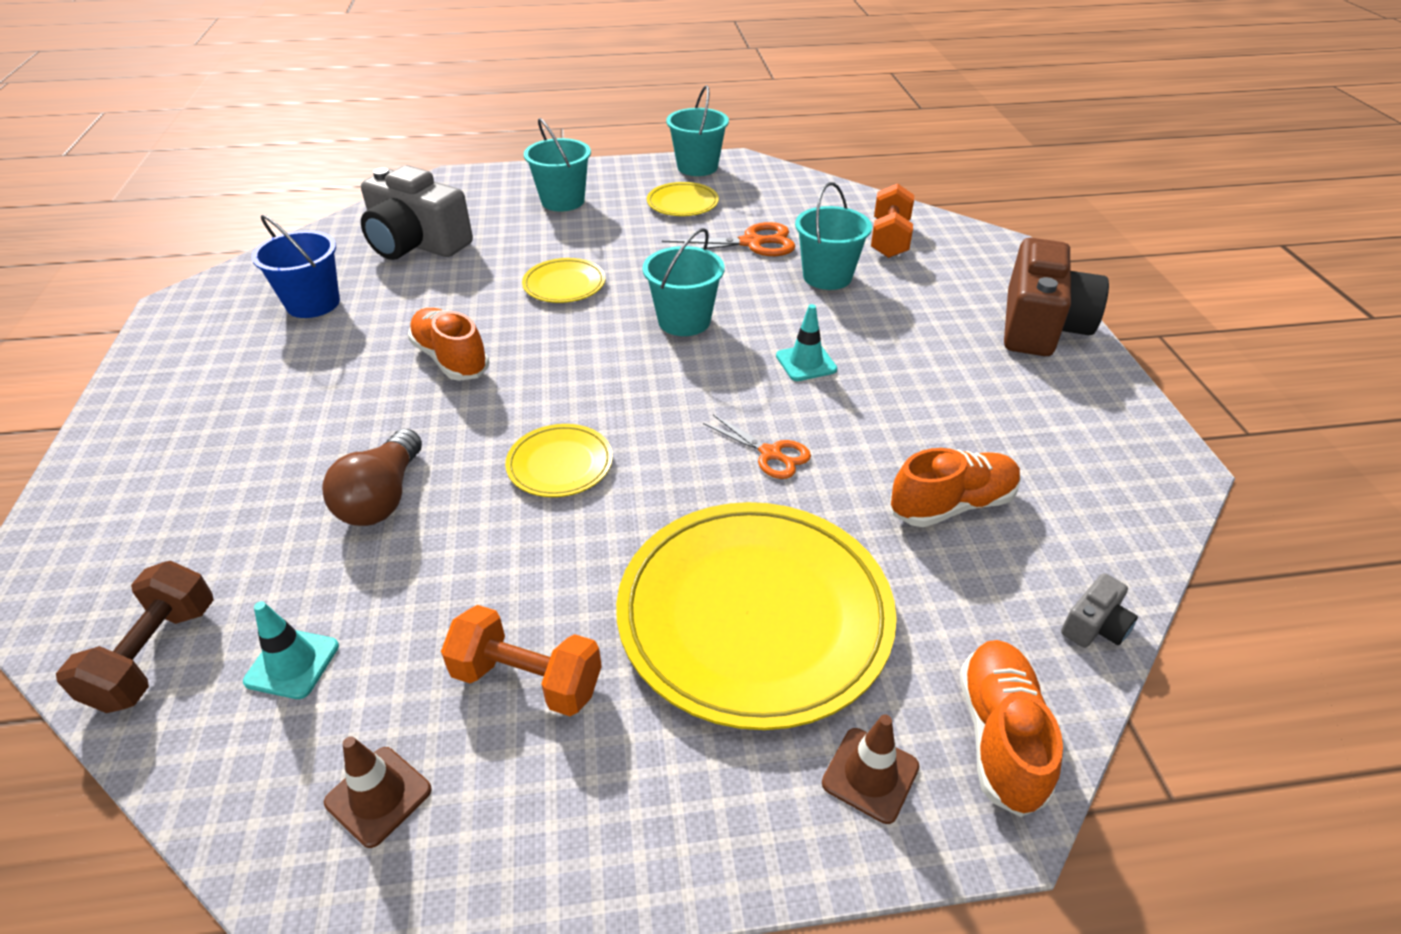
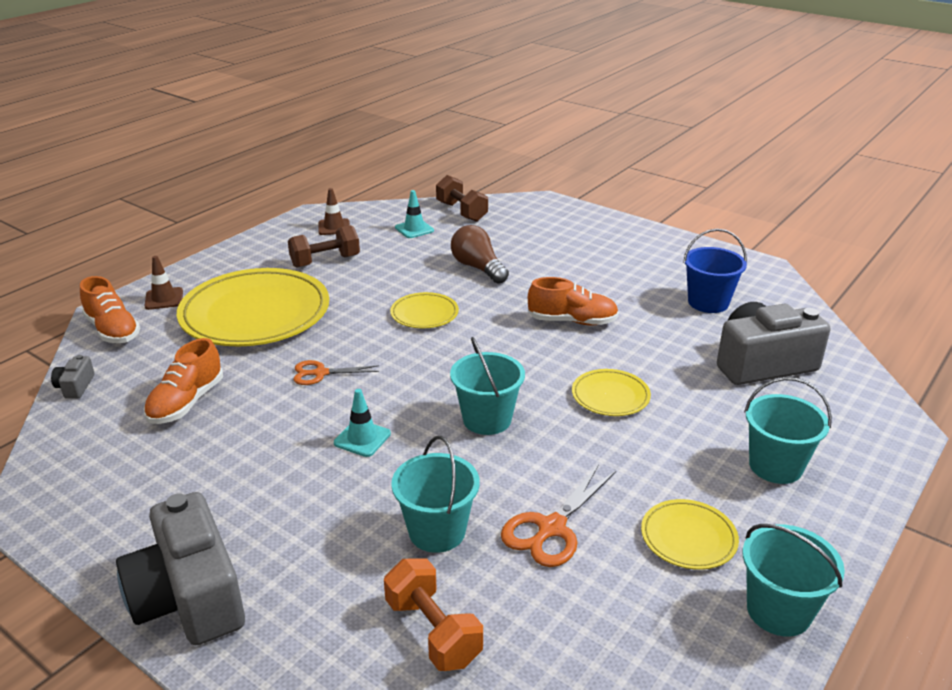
camera: 135 degrees right, 10 degrees down
orange dumbbell [441,605,602,716] -> brown dumbbell [288,225,360,268]
brown camera [1004,238,1109,356] -> grey camera [116,492,245,645]

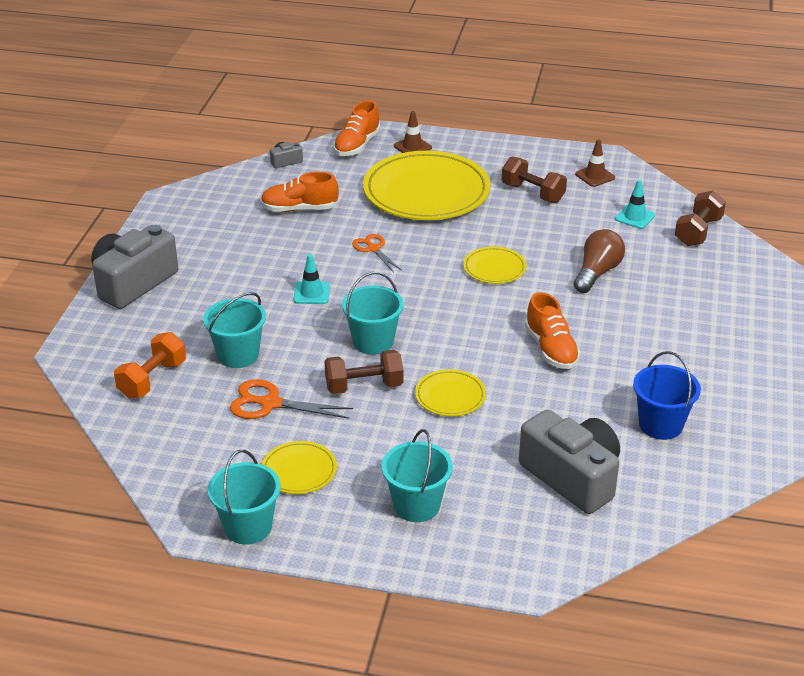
camera: 65 degrees right, 5 degrees up
none -> brown dumbbell [325,350,403,394]

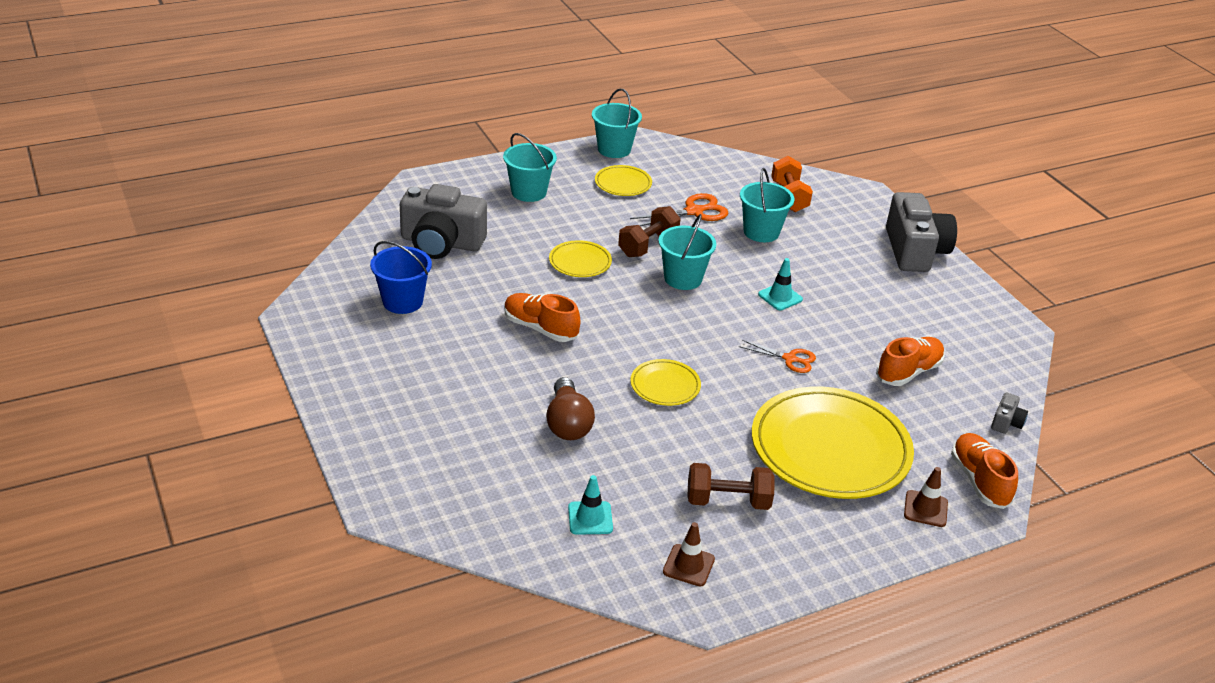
camera: 140 degrees right, 0 degrees up
brown dumbbell [675,190,726,246] -> none

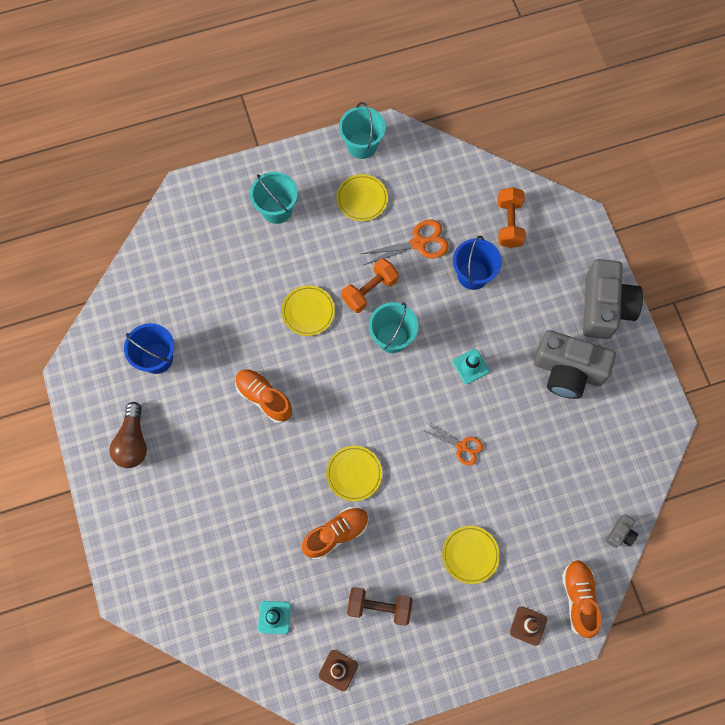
camera: 10 degrees right, 35 degrees up
grey camera [400,184,487,259] -> grey camera moved to [534,330,616,399]
brown light bulb [546,377,595,440] -> brown light bulb moved to [109,402,147,468]
brown dumbbell [618,206,681,257] -> orange dumbbell [342,258,399,313]
turquoise bucket [740,168,794,242] -> blue bucket [453,236,502,290]
yellow plate [752,387,914,499] -> yellow plate [442,526,500,584], size x0.46
orange shoe [876,337,945,386] -> orange shoe moved to [302,507,369,560]

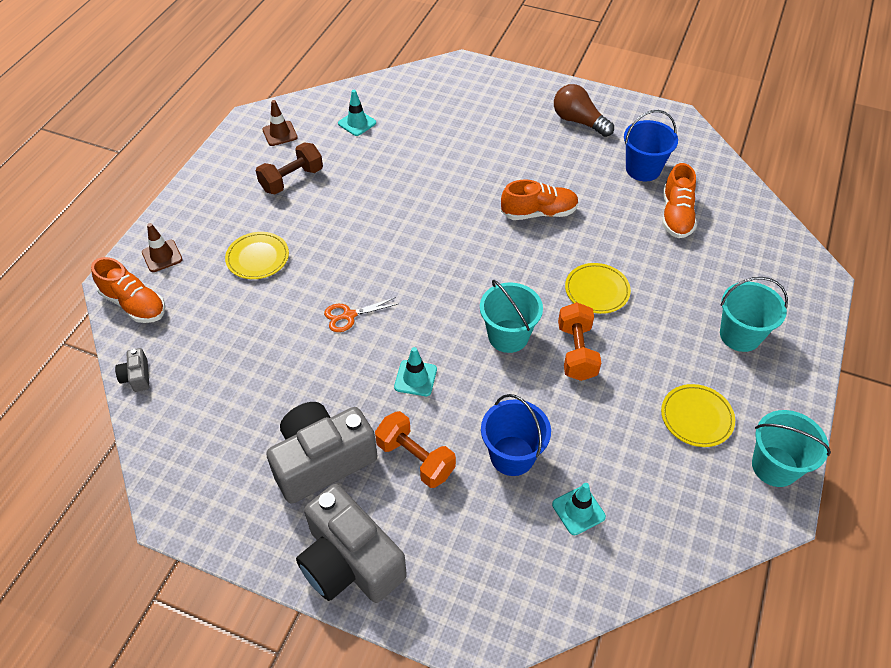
camera: 130 degrees right, 20 degrees down
orange shoe [302,507,369,560] -> orange shoe moved to [662,163,697,238]
yellow plate [326,446,382,501] -> none
orange scissors [361,219,449,265] -> none
orange dumbbell [498,187,526,248] -> orange dumbbell moved to [375,411,456,488]
none -> turquoise traffic cone [552,483,606,535]

